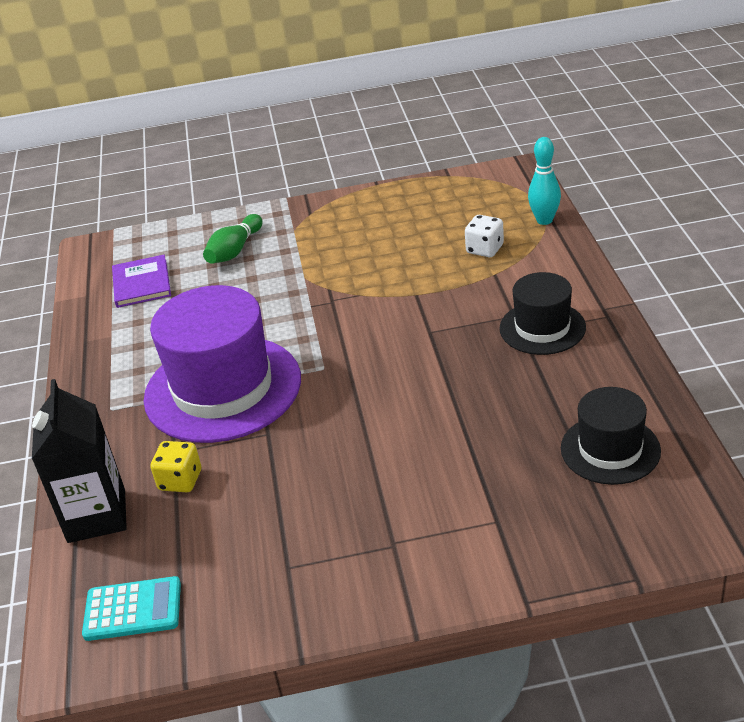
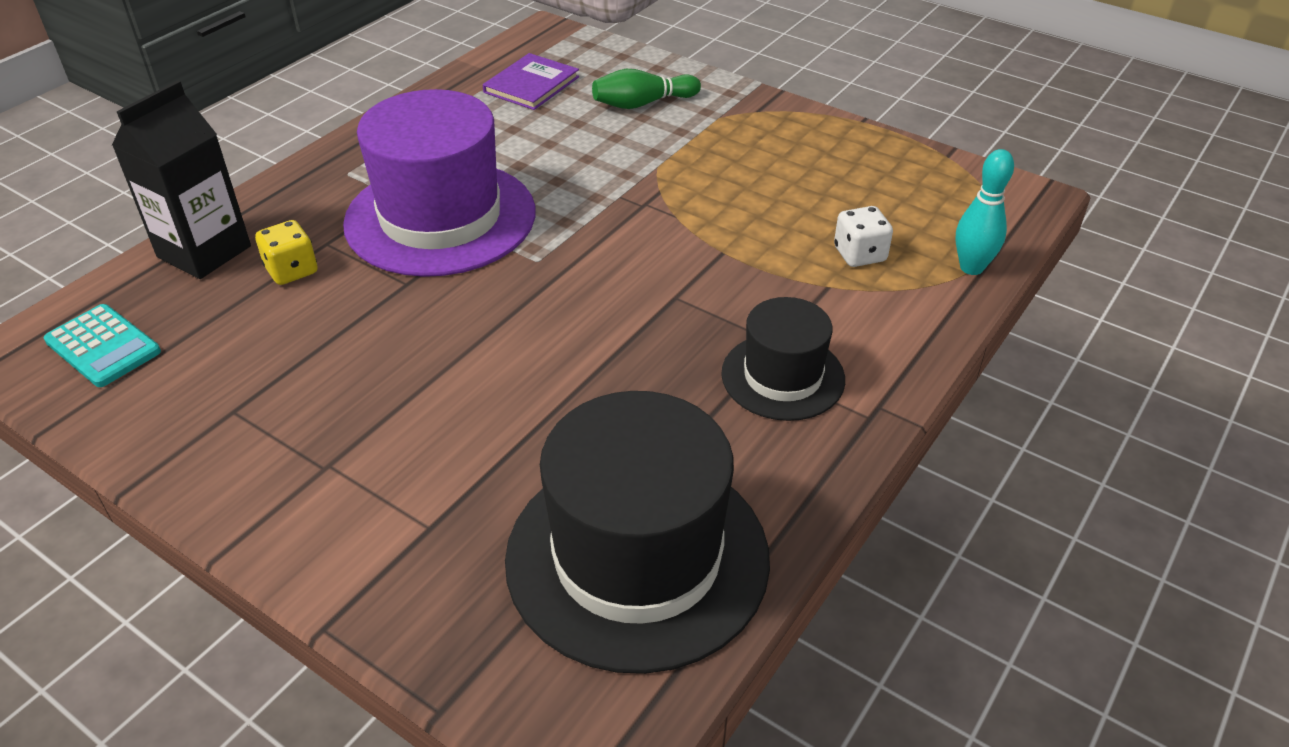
camera: 40 degrees right, 5 degrees up
black hat [561,387,661,485] -> black hat [505,391,770,674], size x1.82

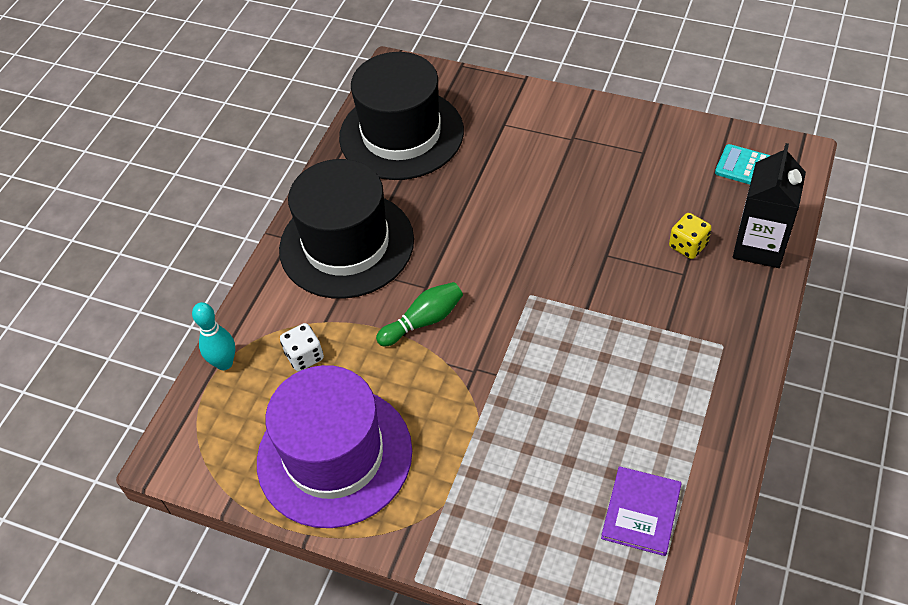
camera: 170 degrees right, 10 degrees up
purple hat [343,89,535,277] -> purple hat moved to [257,365,412,528]
green bowling pin [592,69,701,109] -> green bowling pin moved to [376,282,463,346]
black hat [721,297,845,421] -> black hat [279,159,414,299], size x1.82

